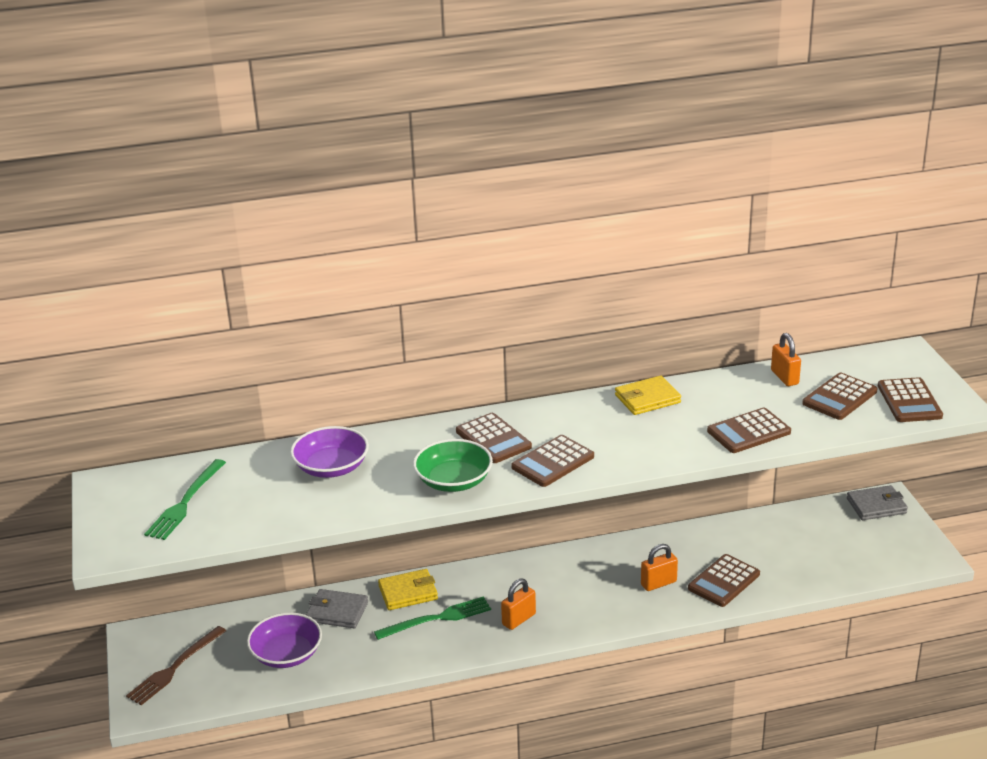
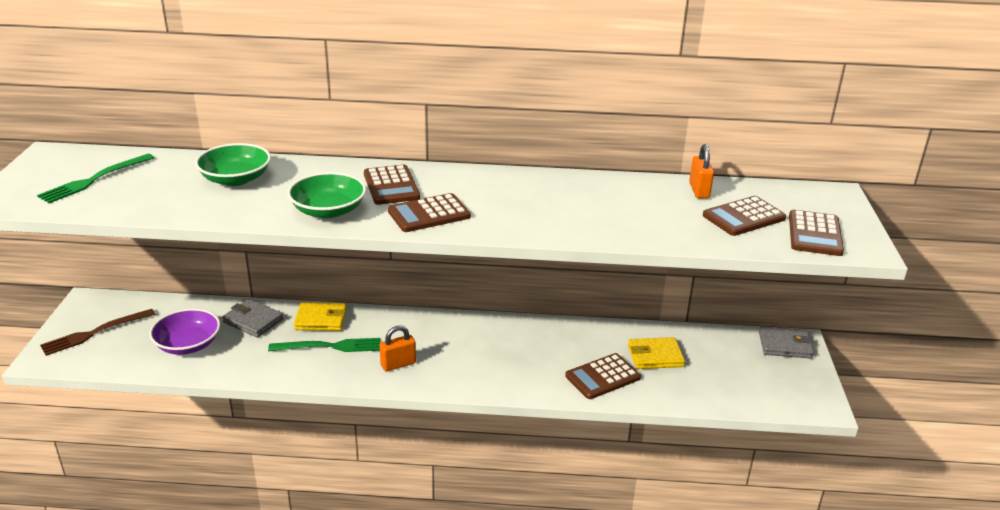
camera: 15 degrees right, 0 degrees up
purple bowl [290,426,369,478] -> green bowl [195,143,271,186]
yellow wallet [615,376,681,415] -> yellow wallet moved to [628,337,685,369]
orange padlock [641,544,678,591] -> none
brown calculator [707,408,791,453] -> none

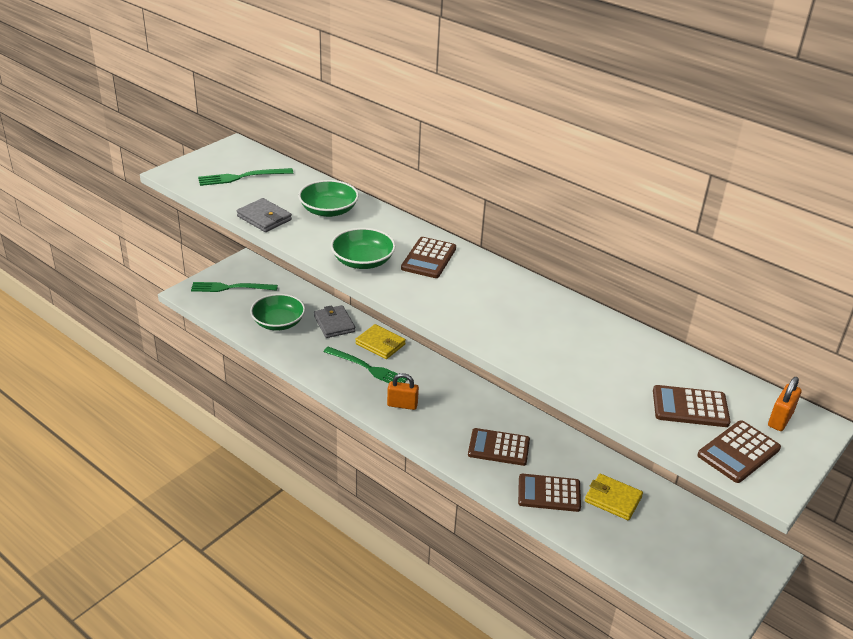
camera: 35 degrees right, 5 degrees up
brown fork [40,309,155,356] -> green fork [191,282,278,292]
purple bowl [150,308,220,355] -> green bowl [250,294,305,331]
brown calculator [388,193,471,232] -> brown calculator moved to [468,428,530,466]
orange padlock [689,144,714,199] -> orange padlock moved to [768,377,802,431]
grey wallet [759,326,814,359] -> grey wallet moved to [237,198,292,232]

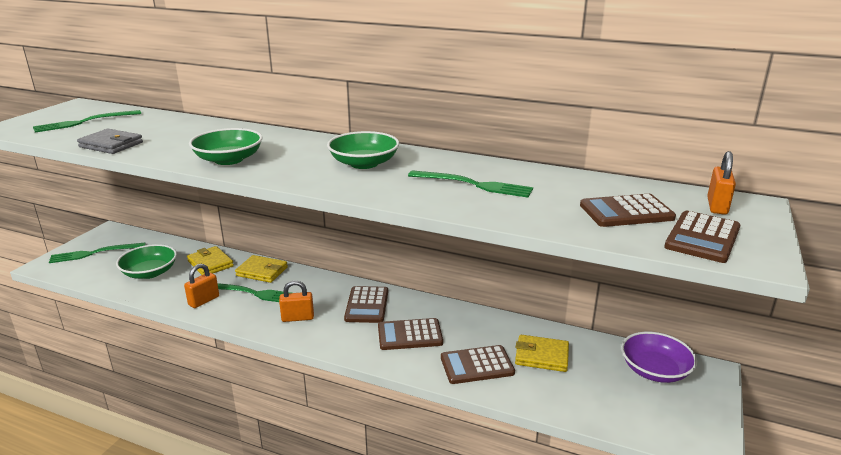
camera: 15 degrees left, 10 degrees down
green bowl [298,180,359,217] -> green bowl moved to [327,131,399,169]
grey wallet [314,305,355,338] -> yellow wallet [187,246,234,275]
brown calculator [401,237,456,278] -> brown calculator moved to [344,286,388,323]
none -> orange padlock [184,264,219,308]
none -> green fork [408,170,533,198]
none -> purple bowl [621,332,697,383]

